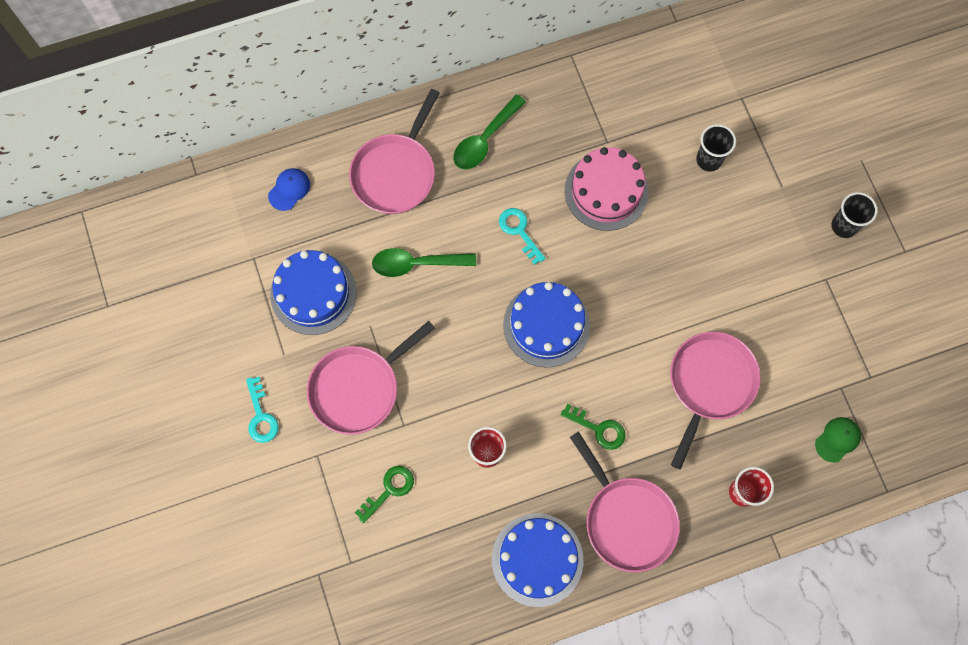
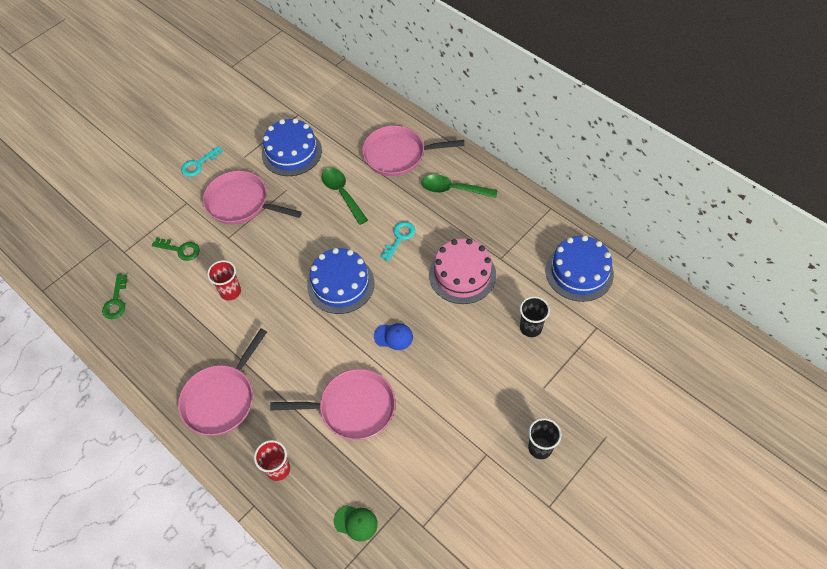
camera: 65 degrees right, 15 degrees down
blue cap [268,168,310,211] -> blue cap moved to [374,323,413,350]
blue cake [492,514,583,607] -> blue cake moved to [546,235,614,302]
green key [561,403,626,450] -> green key moved to [102,274,127,319]

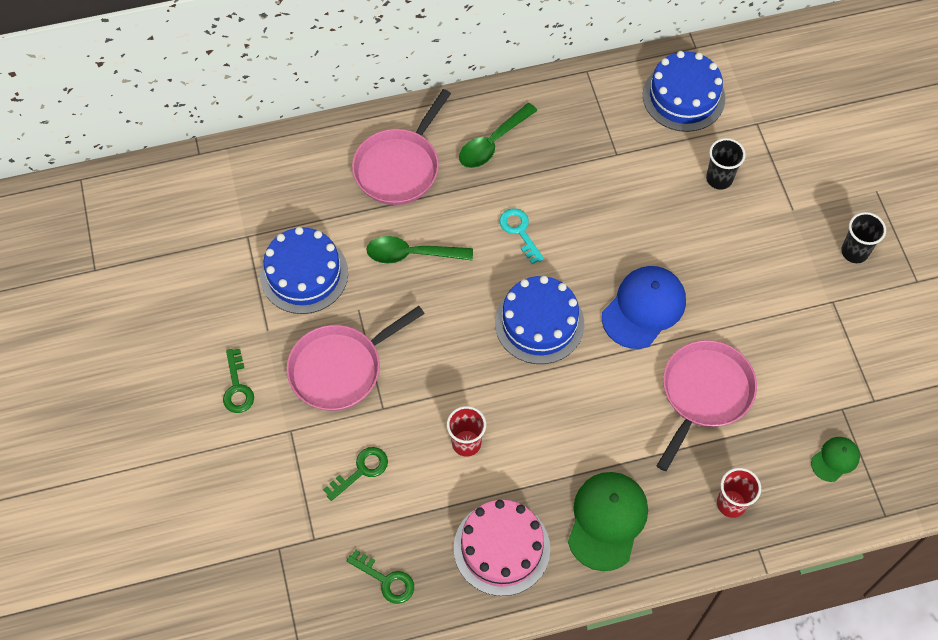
camera: 60 degrees left, 5 degrees up
pink pan [178,328,267,436] -> green cap [568,472,648,571]
turquoise key [181,146,223,177] -> green key [223,349,254,413]
blue cap [374,323,413,350] -> blue cap [602,266,686,349], size x1.91
pink cake [429,239,496,304] -> pink cake moved to [454,500,550,596]

